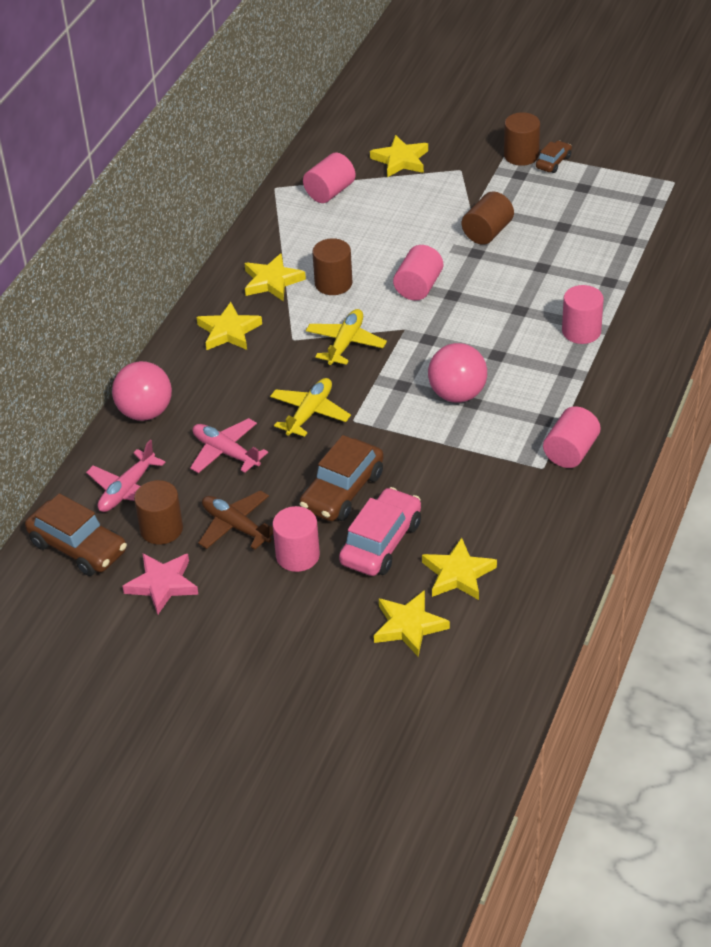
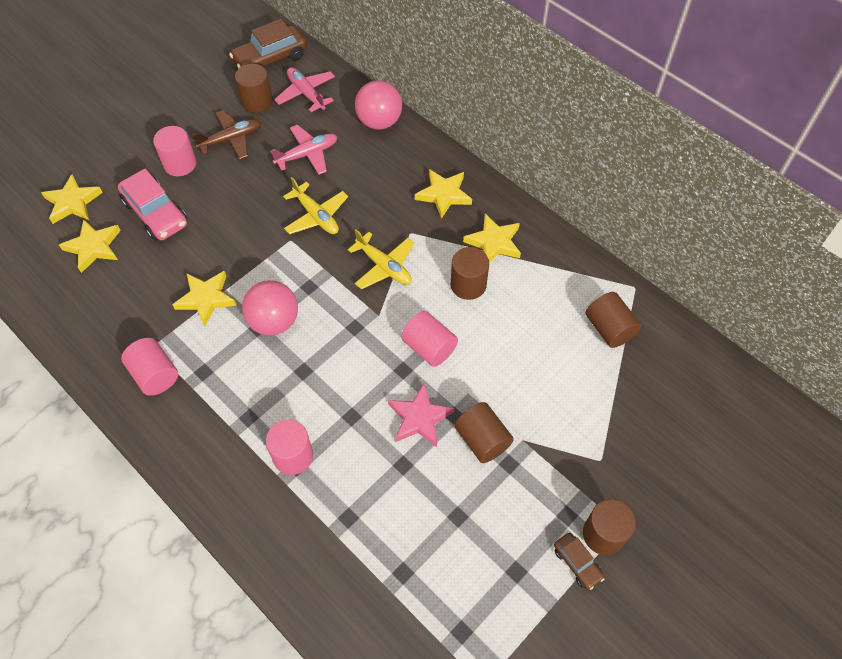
camera: 110 degrees right, 15 degrees up
pink star [122,553,199,614] -> pink star moved to [388,383,454,447]
brown car [299,435,384,521] -> none
pink cylinder [303,153,356,203] -> brown cylinder [586,292,641,348]
yellow star [370,135,428,177] -> yellow star moved to [172,271,237,326]

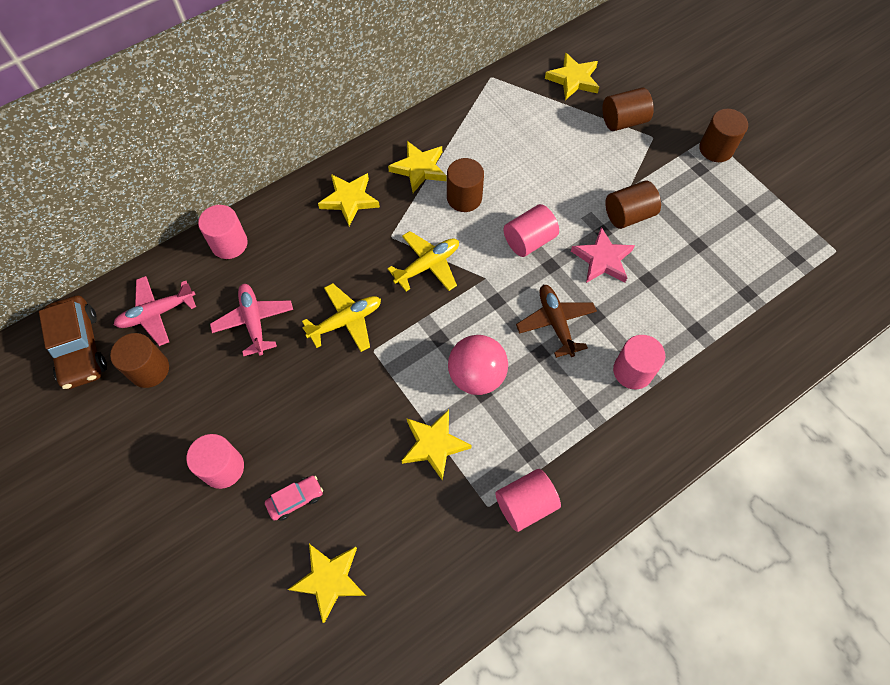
camera: 80 degrees left, 5 degrees up
yellow star [41,174,103,224] -> yellow star moved to [545,52,599,100]
pink car [118,169,188,240] -> pink car [265,476,323,521], size x0.53
brown plane [192,110,261,159] -> brown plane moved to [516,285,597,358]
pink ball [355,81,402,130] -> pink cylinder [198,205,248,259]
brown car [554,533,605,590] -> none
brown cylinder [586,292,641,348] -> brown cylinder moved to [603,87,654,131]

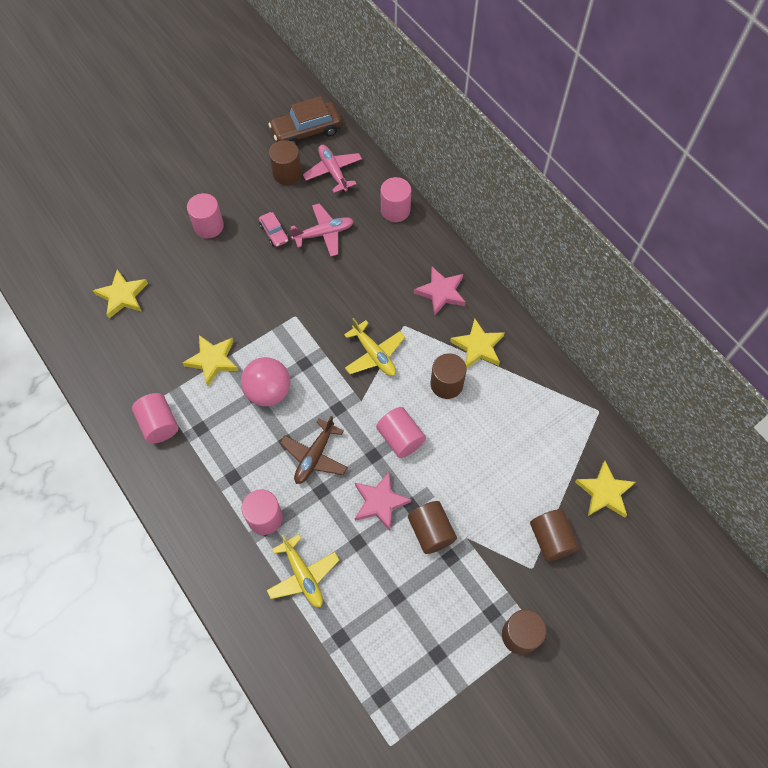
camera: 90 degrees right, 0 degrees up
pink car [265,476,323,521] -> pink car moved to [259,212,289,247]
yellow plane [302,283,381,352] -> yellow plane moved to [266,534,339,607]
yellow star [318,173,380,226] -> pink star [414,267,466,316]
brown plane [516,285,597,358] -> brown plane turned 135 degrees clockwise [280,416,348,484]

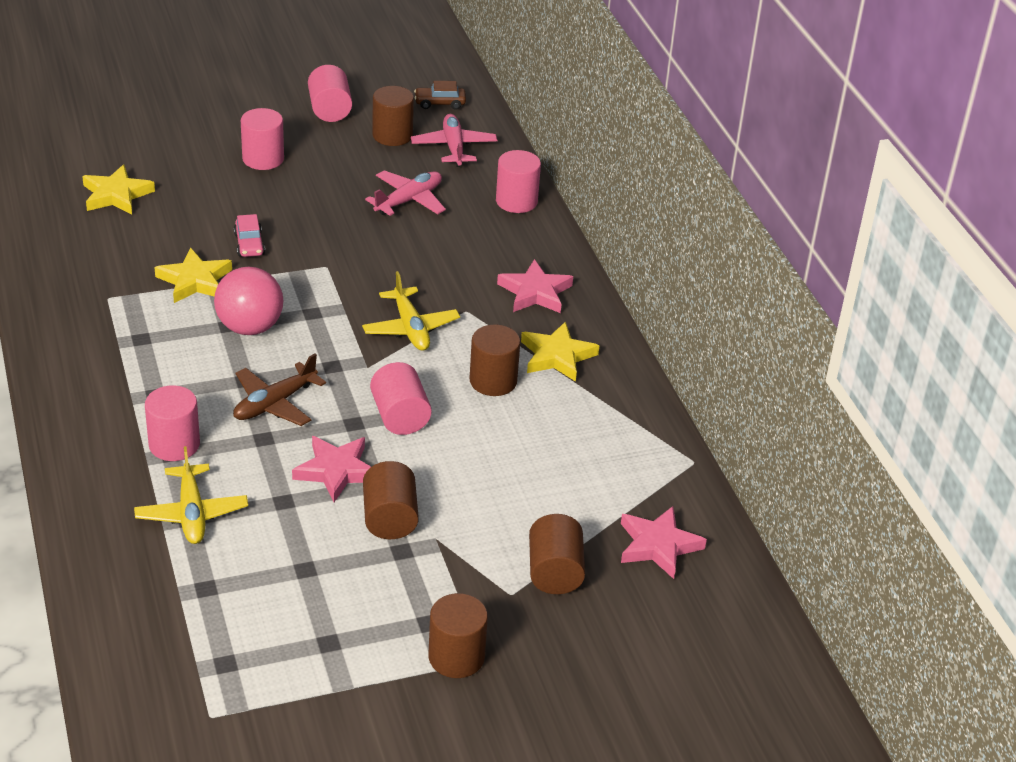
camera: 15 degrees right, 25 degrees down
pink cylinder [132,393,178,444] -> pink cylinder moved to [308,65,352,122]
pink car [259,212,289,247] -> pink car moved to [234,214,265,257]
brown car [268,96,342,145] -> brown car [414,81,466,110], size x0.53
pink plane [290,203,354,257] -> pink plane turned 45 degrees counterclockwise [365,170,446,216]
yellow star [575,461,636,518] -> pink star [621,506,707,579]

